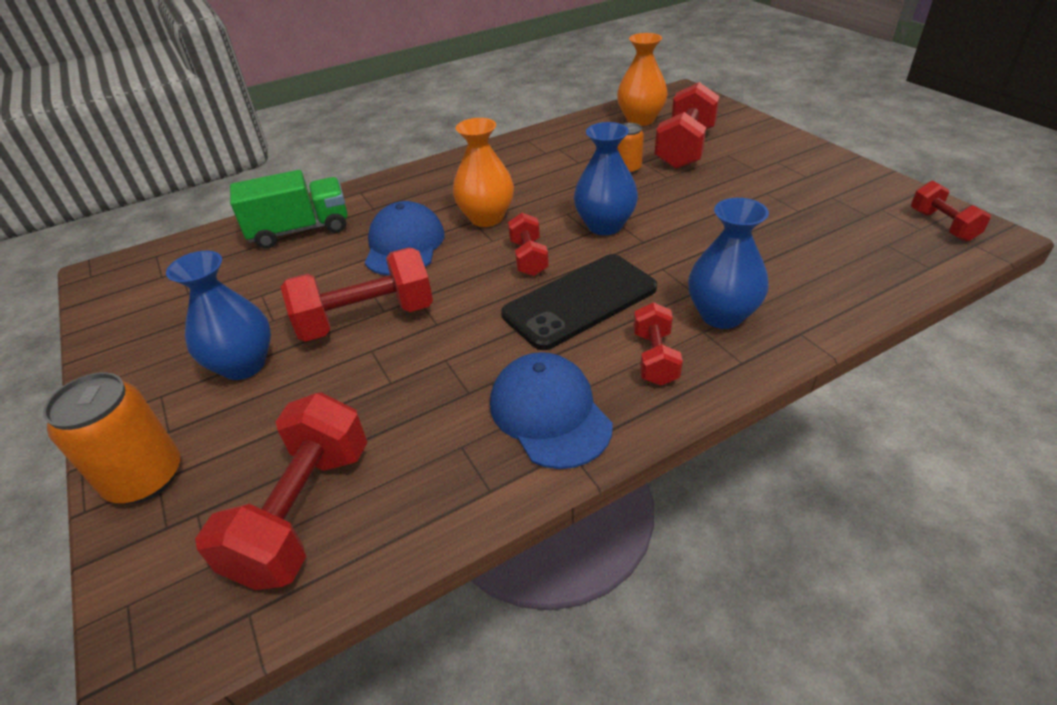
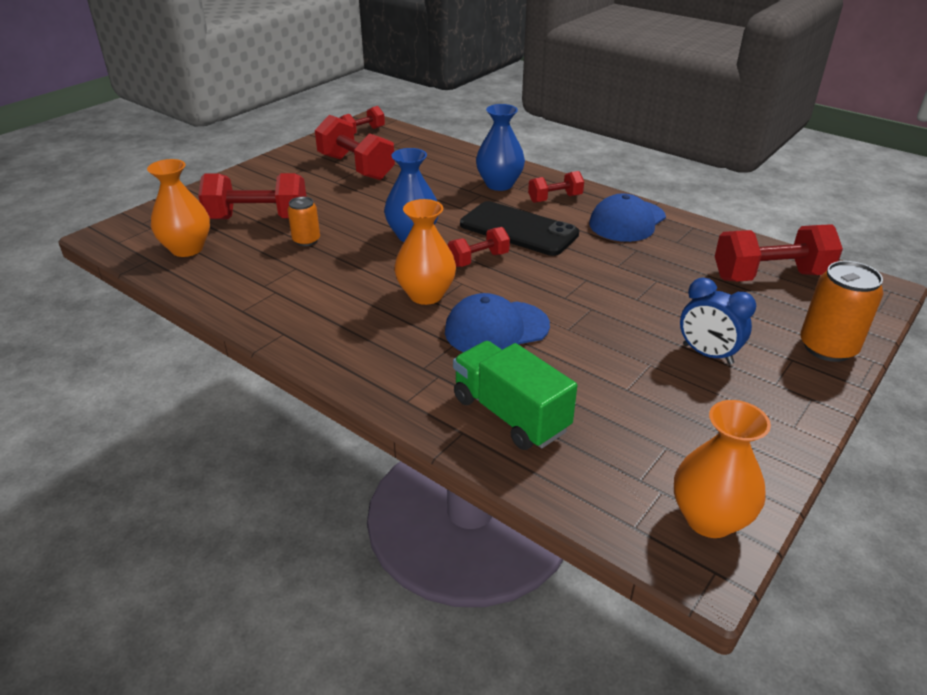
camera: 115 degrees left, 5 degrees down
blue vase [166,251,271,380] -> blue clock [680,278,756,365]
red dumbbell [281,247,433,342] -> red dumbbell moved to [315,115,395,180]
none -> orange vase [674,400,771,538]

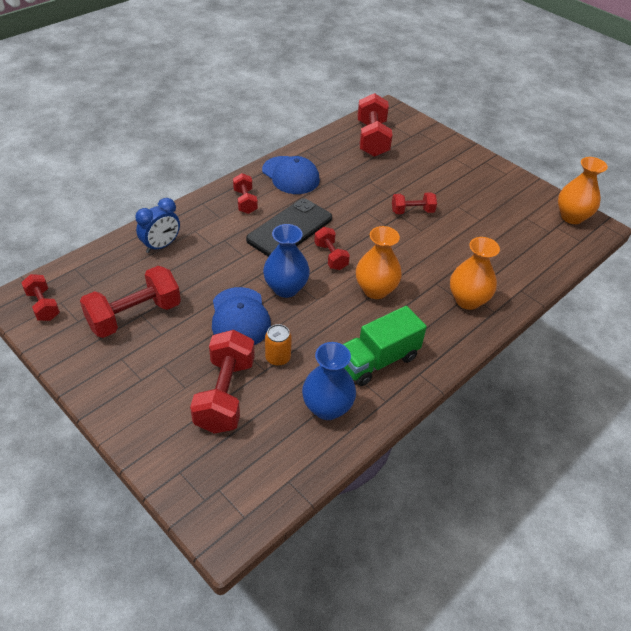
camera: 85 degrees left, 10 degrees up
orange vase [147,159,210,257] -> orange vase moved to [450,237,500,310]
blue cap [445,293,550,352] -> blue cap moved to [212,287,271,345]
green truck [453,341,577,450] -> green truck moved to [343,306,427,386]
blue vase [476,104,525,191] -> blue vase moved to [302,342,356,420]
blue clock [680,278,756,365] -> blue clock moved to [135,198,180,253]
orange can [800,261,883,362] -> none
none -> red dumbbell [392,192,437,214]

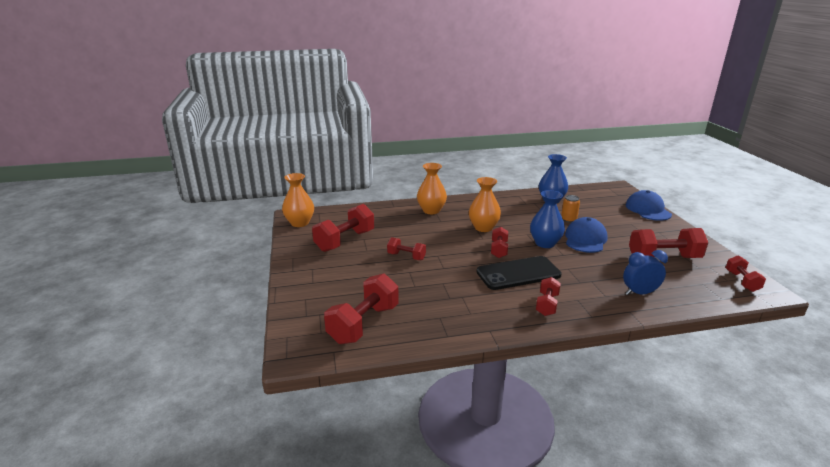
camera: 145 degrees left, 20 degrees down
red dumbbell [190,330,255,433] -> red dumbbell moved to [312,204,374,252]
blue cap [262,156,320,194] -> blue cap moved to [626,190,672,221]
green truck [343,306,427,386] -> none

